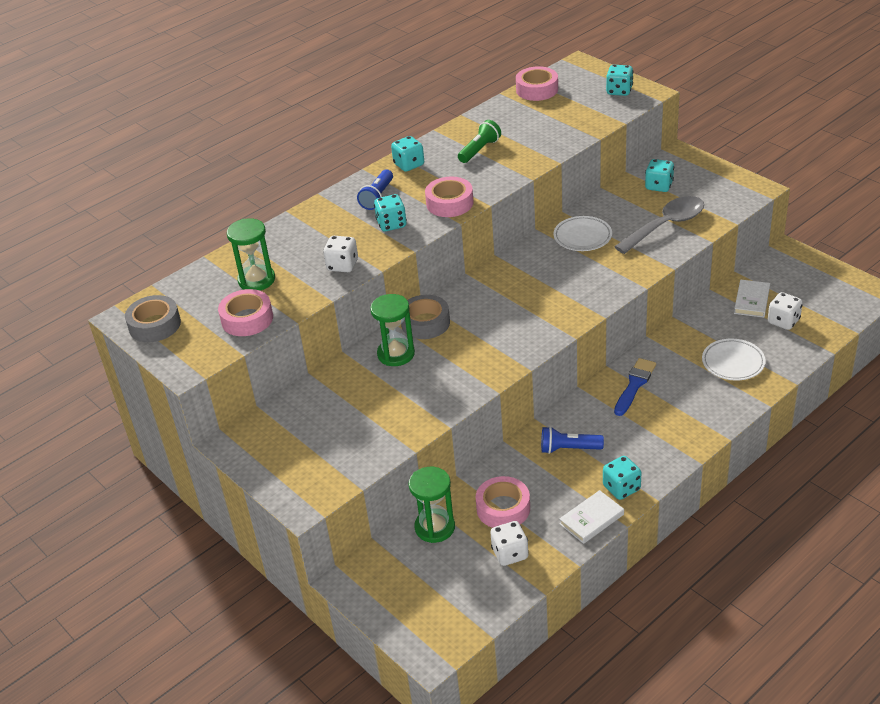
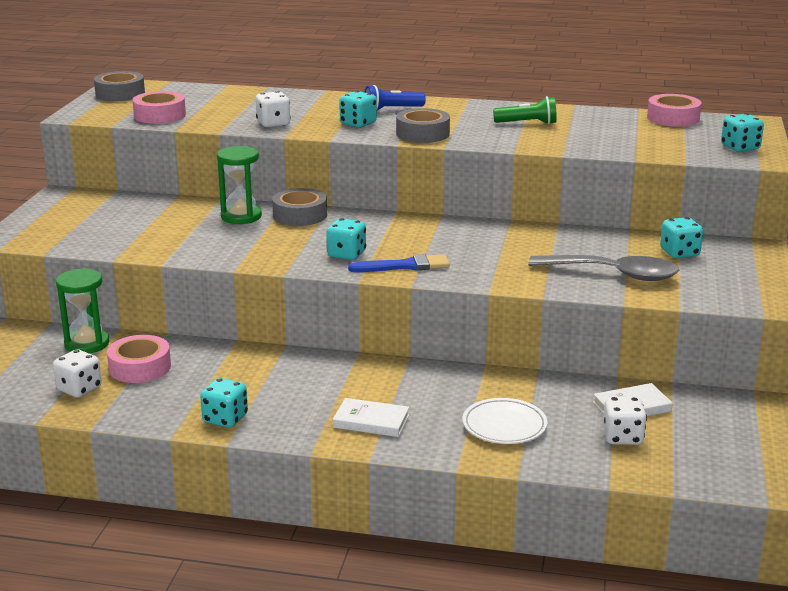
camera: 50 degrees right, 15 degrees down
green hourglass [227,218,275,291] -> none
turquoise dice [391,136,424,172] -> turquoise dice moved to [326,218,366,260]
pink tape [425,177,474,217] -> grey tape [396,108,450,143]
blue flashlight [541,426,604,454] -> none
white plate [553,216,612,251] -> none
white book [559,490,624,544] -> white book moved to [333,398,409,437]
blue brush [614,358,656,416] -> blue brush moved to [348,254,450,272]

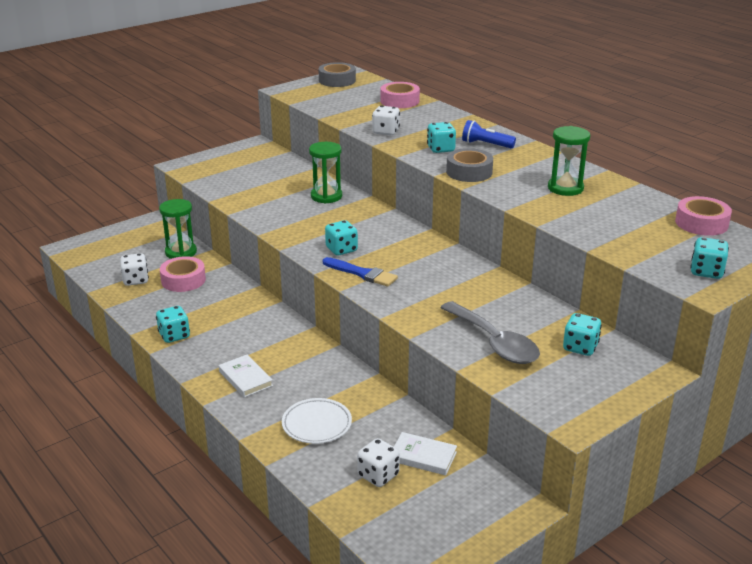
camera: 40 degrees right, 5 degrees up
pink tape [132,91,186,124] -> pink tape moved to [380,82,420,108]
grey tape [272,188,327,226] -> none
green flashlight [493,96,557,124] -> green hourglass [548,126,590,196]

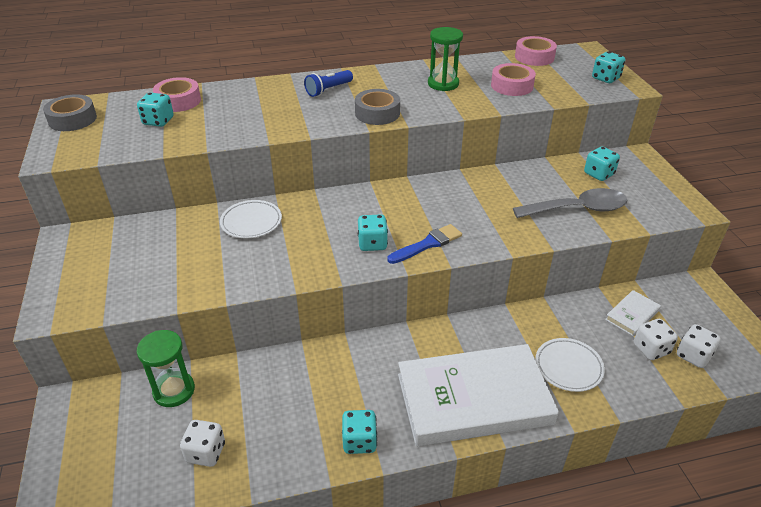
camera: 65 degrees left, 10 degrees up
pink tape [160,256,206,292] -> pink tape moved to [491,63,536,96]
white book [219,355,273,398] -> white book [398,344,559,446], size x2.43
green hourglass [309,142,342,204] -> white plate [220,200,282,238]
white dice [372,106,400,136] -> white dice moved to [677,324,721,368]
turquoise dice [427,122,456,153] -> turquoise dice moved to [137,92,174,127]

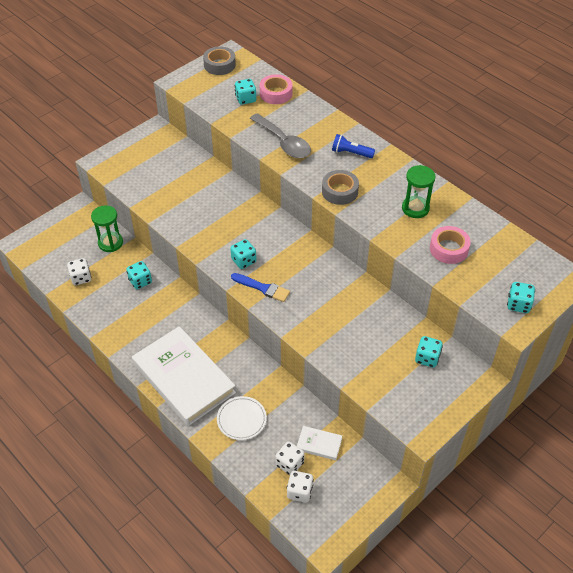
camera: 60 degrees right, 10 degrees up
white plate [220,200,282,238] -> none
turquoise dice [342,410,377,454] -> turquoise dice moved to [126,261,152,289]
grey spoon [513,188,628,218] -> grey spoon moved to [250,113,311,158]
pink tape [515,36,557,66] -> none

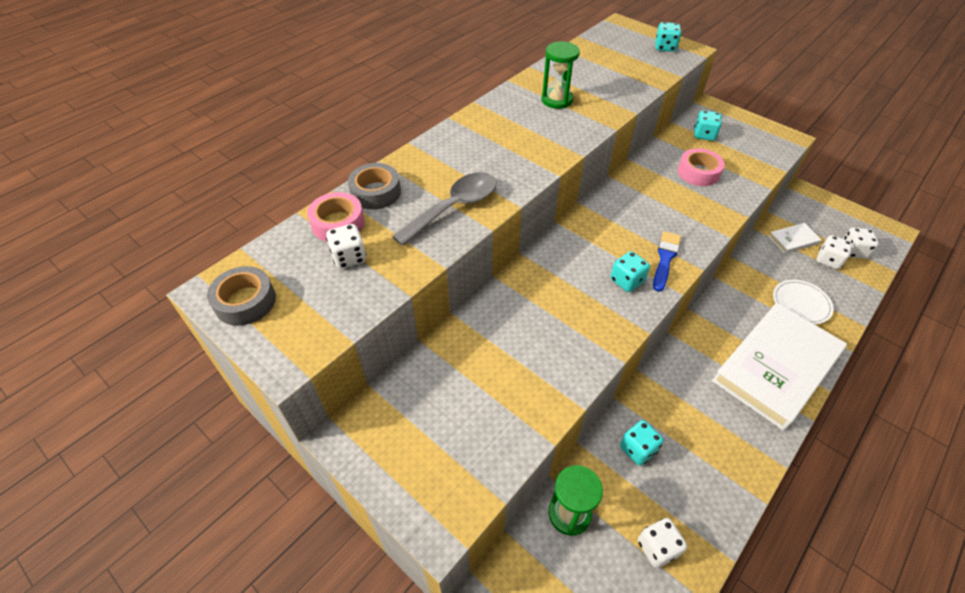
camera: 95 degrees left, 0 degrees up
turquoise dice [235,79,256,105] -> white dice [326,224,366,269]
white book [297,426,342,460] -> white book turned 60 degrees clockwise [768,223,822,254]
grey tape [322,170,359,205] -> grey tape moved to [348,163,401,209]
blue flashlight [332,134,375,158] -> none
pink tape [430,226,471,264] -> pink tape moved to [678,148,725,186]

